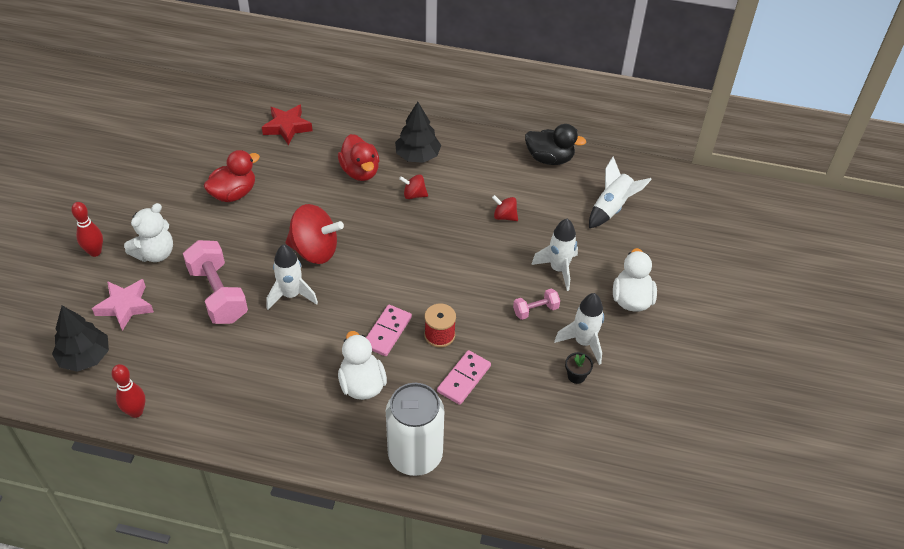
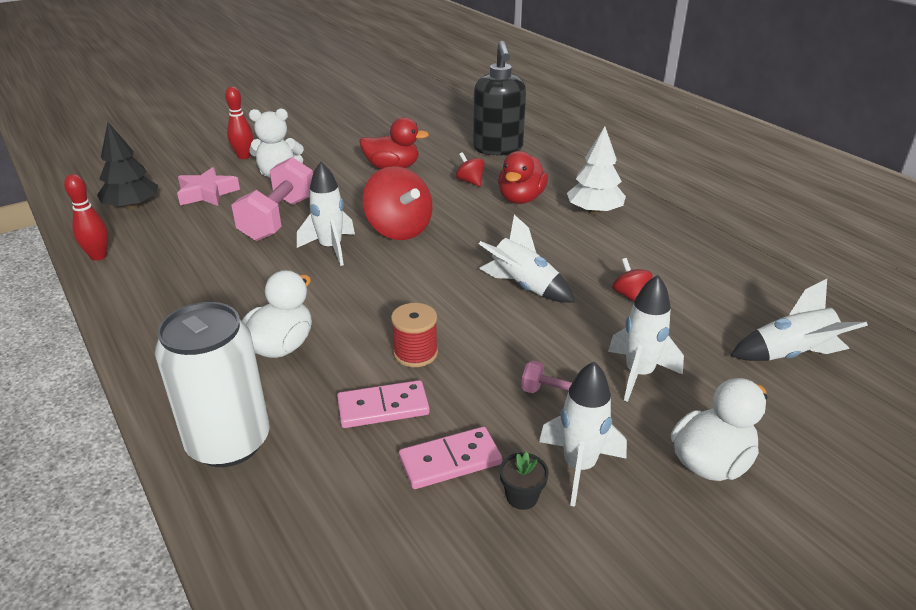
camera: 45 degrees right, 15 degrees down
red star [262,104,313,145] -> black soap dispenser [473,41,526,156]
pink domino [366,305,412,356] -> pink domino moved to [399,427,502,489]
black tree [395,102,441,163] -> white tree [567,126,626,215]
red spinning top [399,174,428,199] -> red spinning top moved to [456,152,485,187]
black duck [525,124,586,165] -> none
none -> white rocket [479,214,575,303]

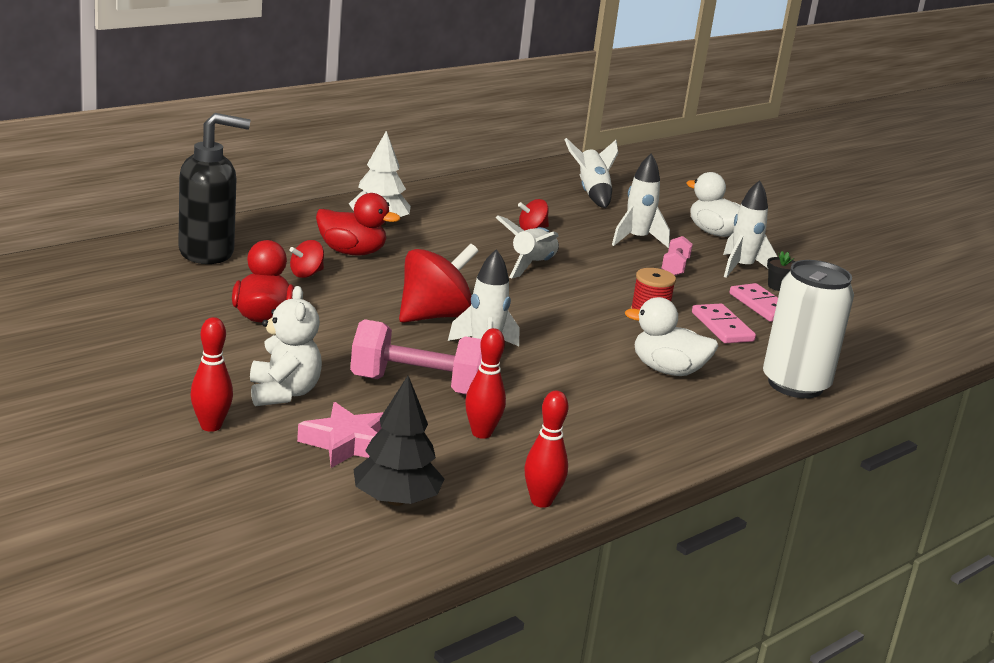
camera: 100 degrees left, 10 degrees down
none -> red bowling pin [465,328,506,439]

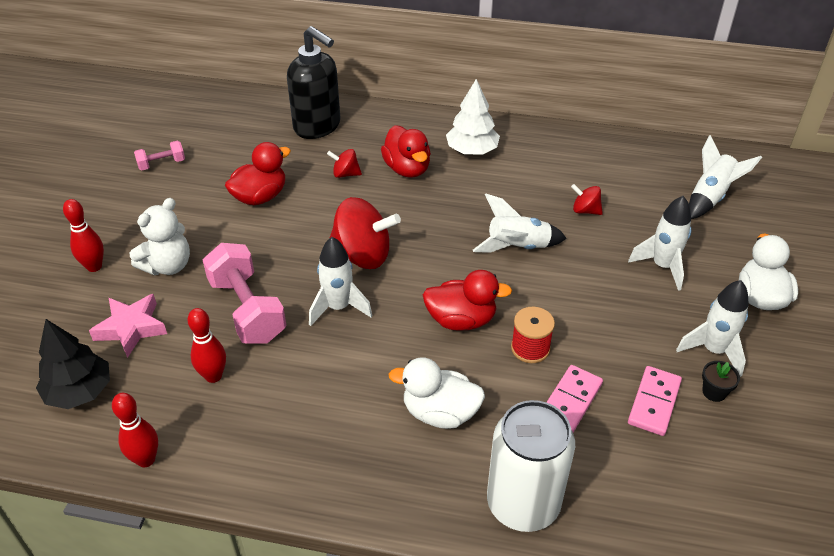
camera: 55 degrees right, 20 degrees up
white duck [625,297,718,376] -> white duck turned 60 degrees counterclockwise [389,357,485,429]
pink dumbbell [662,236,693,276] -> pink dumbbell moved to [134,140,185,171]
none -> red duck [423,270,512,331]

